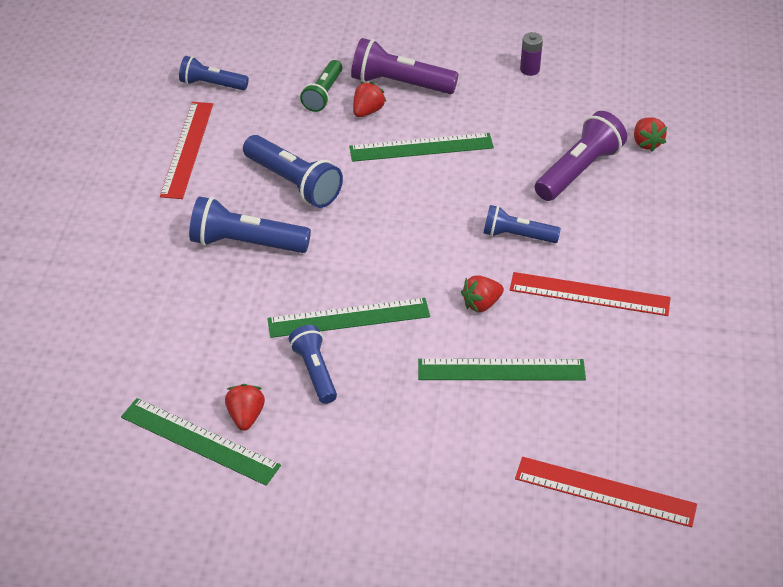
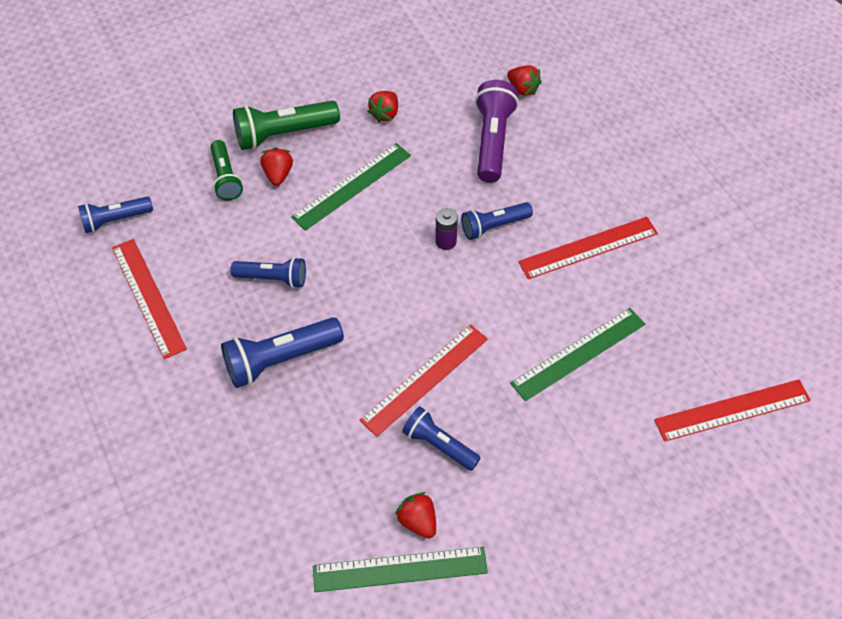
camera: 35 degrees left, 10 degrees up
blue flashlight [243,135,343,208] -> blue flashlight [230,257,306,288], size x0.65
green ruler [267,298,430,338] -> red ruler [360,324,488,437]
purple flashlight [351,38,458,94] -> green flashlight [233,100,340,150]
red strawberry [461,275,504,313] -> red strawberry moved to [367,91,398,123]
purple battery [520,32,543,76] -> purple battery moved to [435,208,458,250]

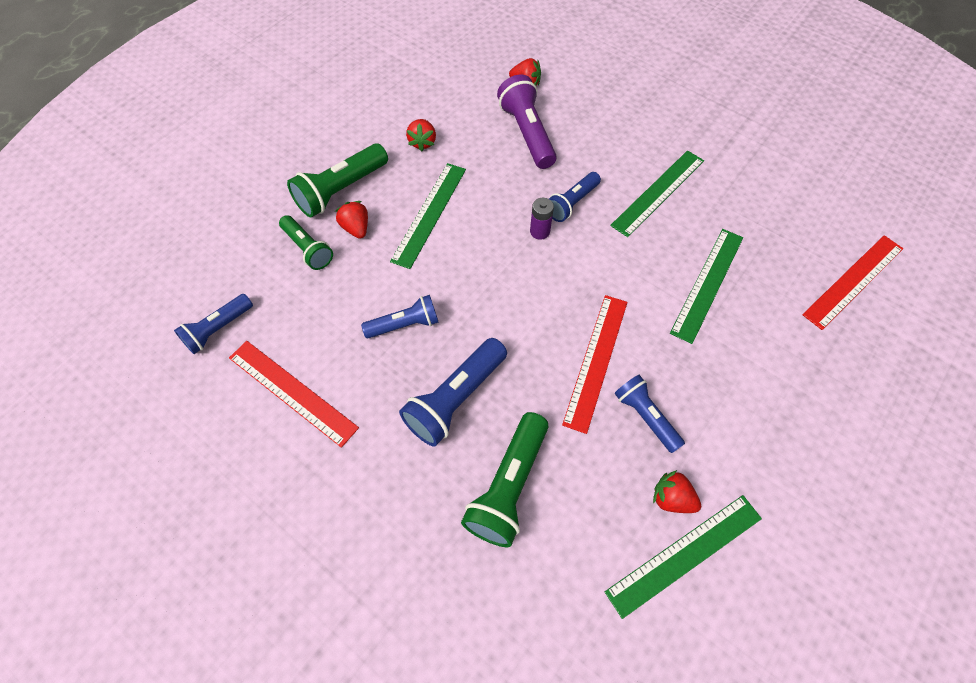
camera: 25 degrees left, 5 degrees up
blue flashlight [402,407,481,471] -> blue flashlight turned 45 degrees clockwise [614,375,685,453]
red ruler [518,217,658,279] -> green ruler [610,150,704,237]
none -> green flashlight [461,412,549,547]

